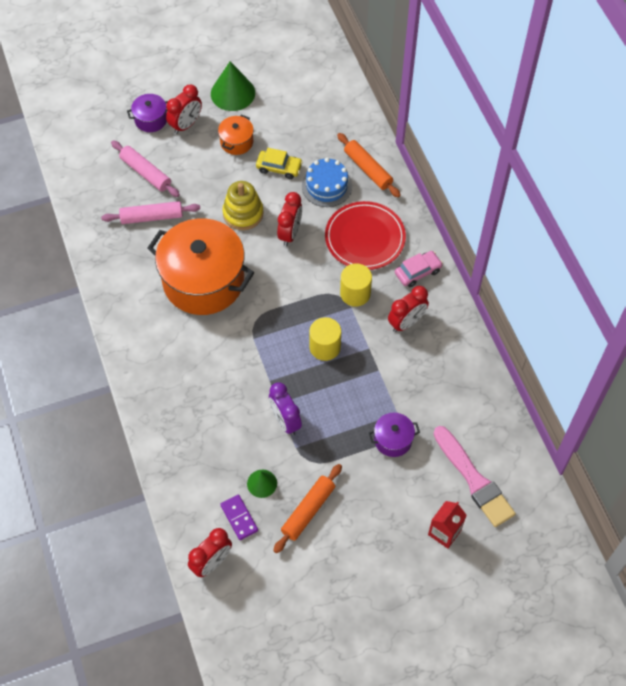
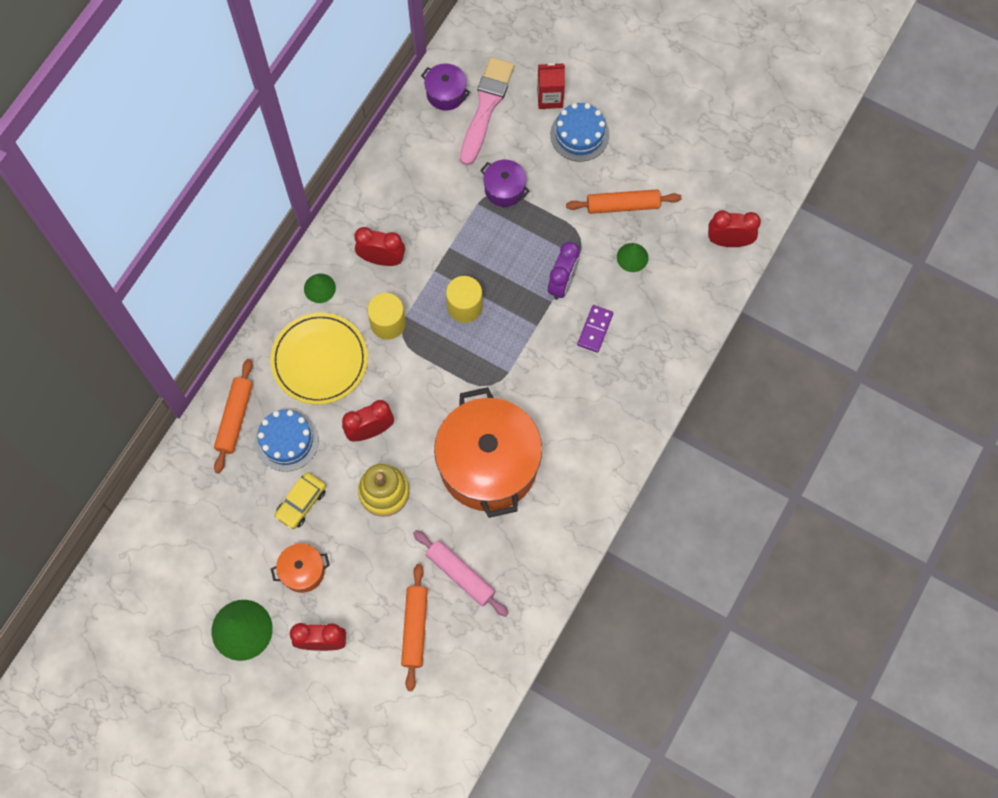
camera: 130 degrees left, 10 degrees up
pink rolling pin [111,141,180,197] -> orange rolling pin [401,564,428,691]
purple pot [127,94,168,132] -> purple pot moved to [421,63,470,111]
purple domino [220,495,258,540] -> purple domino moved to [577,305,613,353]
yellow car [256,148,303,179] -> yellow car turned 120 degrees counterclockwise [275,472,326,529]
red plate [325,201,406,270] -> yellow plate [270,313,368,405]
pink car [395,251,443,287] -> green cone [304,274,336,303]
none -> blue cake [550,103,609,161]

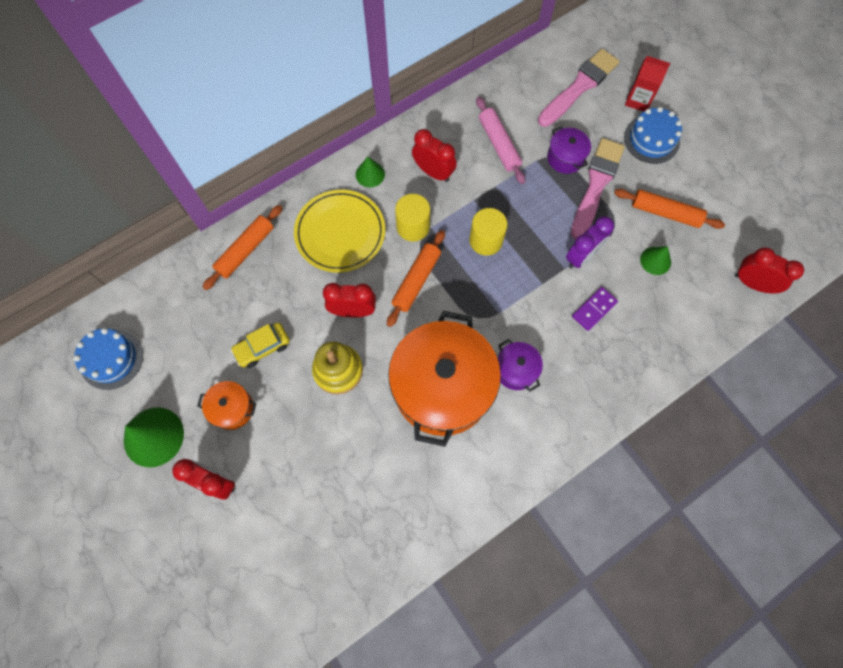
camera: 25 degrees right, 0 degrees up
blue cake [255,410,319,472] -> blue cake moved to [74,328,143,390]
orange rolling pin [401,564,428,691] -> orange rolling pin moved to [387,230,445,327]
pink rolling pin [413,530,509,617] -> pink rolling pin moved to [476,97,525,184]
purple pot [421,63,470,111] -> purple pot moved to [498,339,543,392]
none -> pink brush [571,138,625,239]

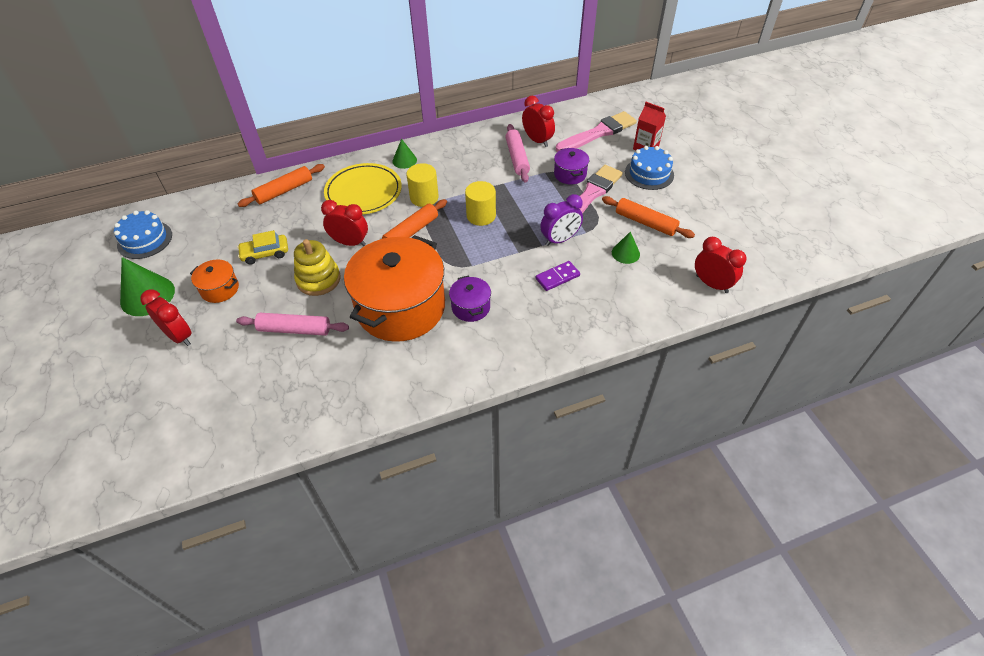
camera: 15 degrees right, 20 degrees down
red clock [412,129,457,182] -> red clock moved to [522,96,555,147]
none -> pink rolling pin [236,313,349,336]

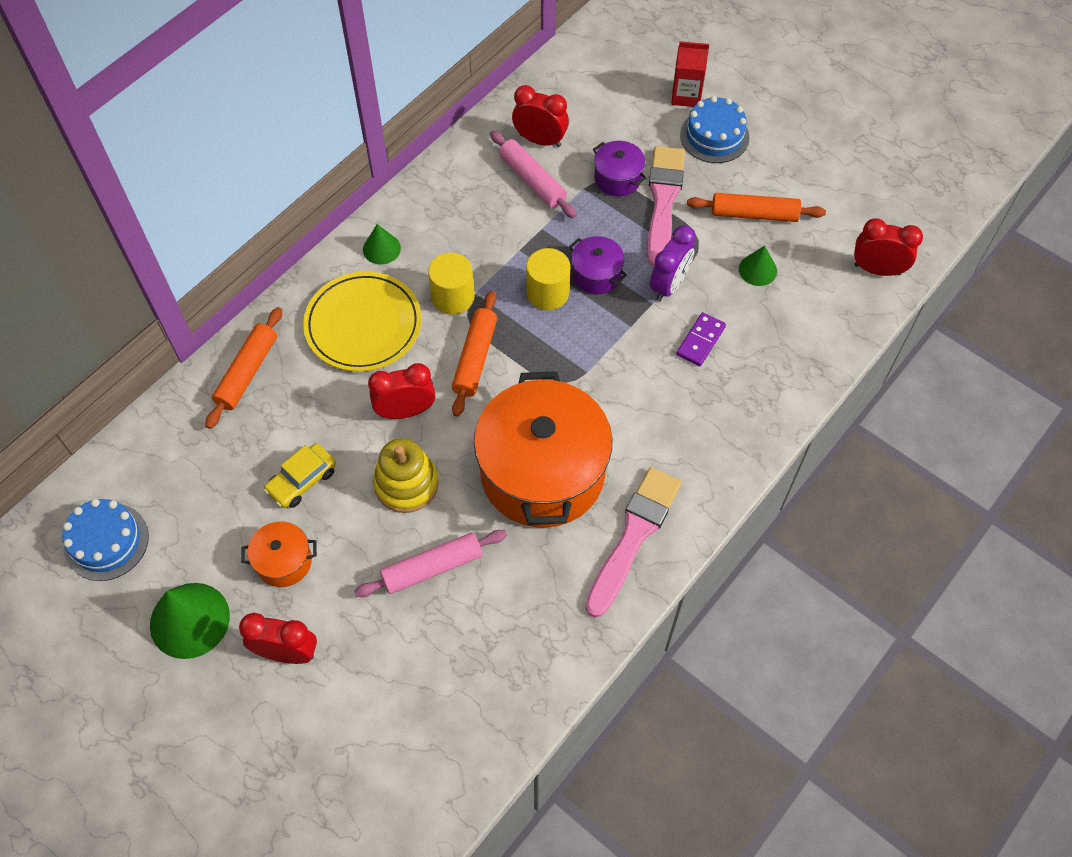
camera: 30 degrees left, 10 degrees up
purple pot [449,275,491,322] -> purple pot moved to [569,236,627,295]
pink brush [556,111,637,152] -> pink brush moved to [585,467,682,618]

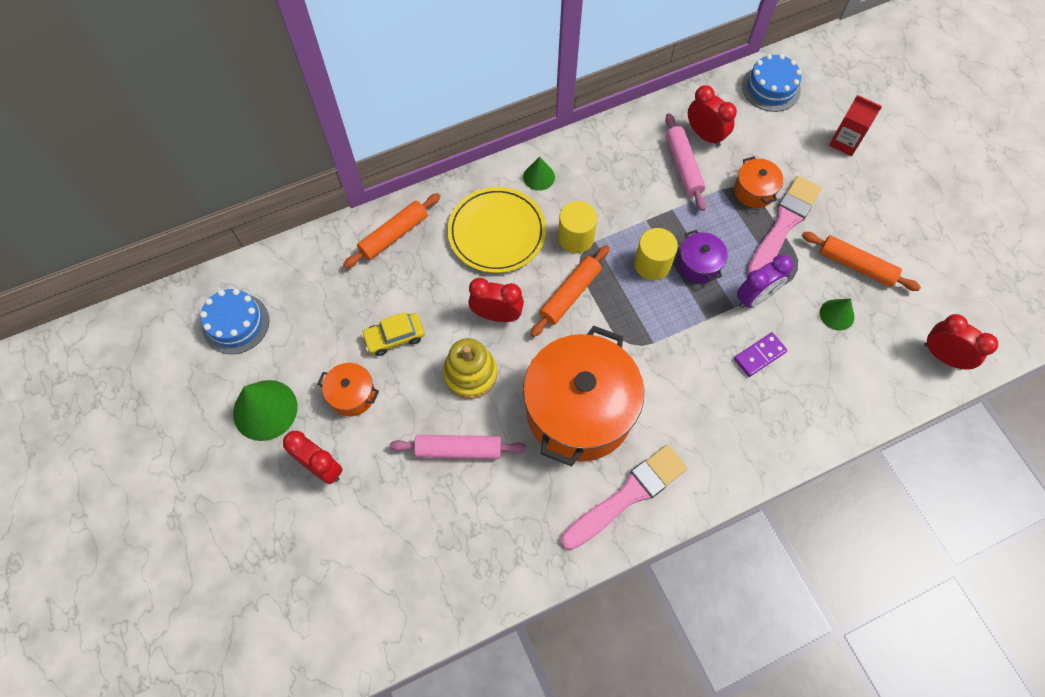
camera: 25 degrees right, 5 degrees up
purple pot [593,141,646,196] -> orange pot [734,156,783,208]
blue cake [680,96,749,163] -> blue cake moved to [742,54,801,112]

